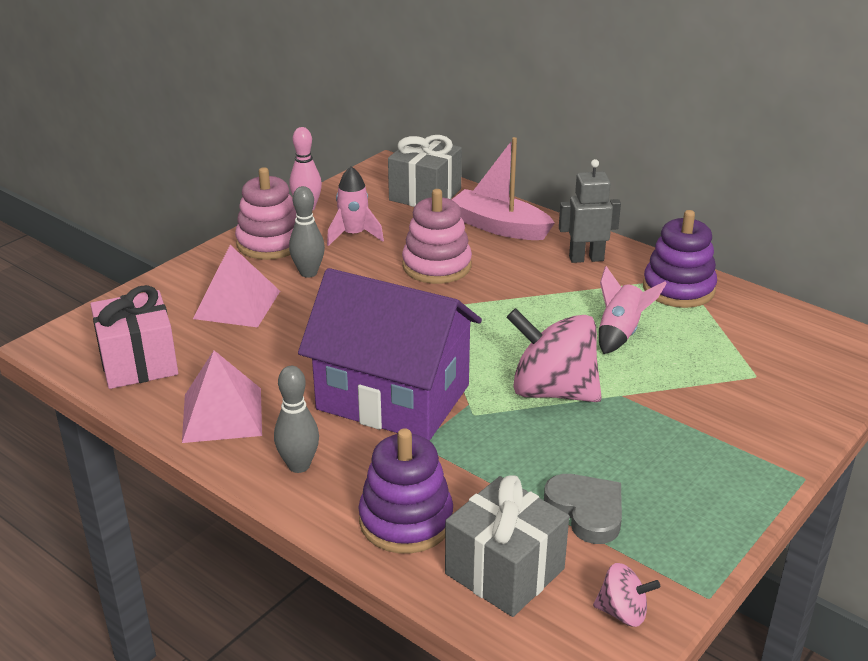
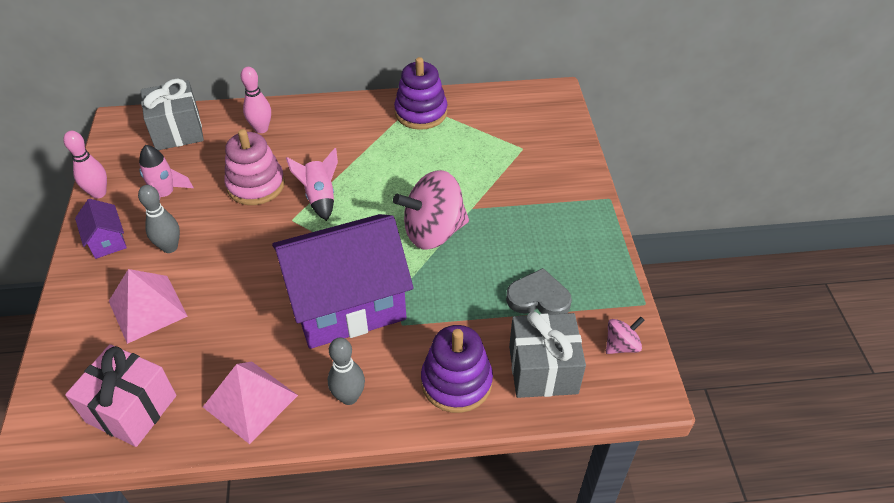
camera: 45 degrees left, 15 degrees up
pink stacking toy [235,167,296,260] -> purple house [75,199,127,259]
pink boat [452,137,555,240] -> pink bowling pin [241,67,271,133]
grey robot [559,159,621,263] -> none
pink rocket [599,266,667,354] -> pink rocket moved to [286,148,338,221]

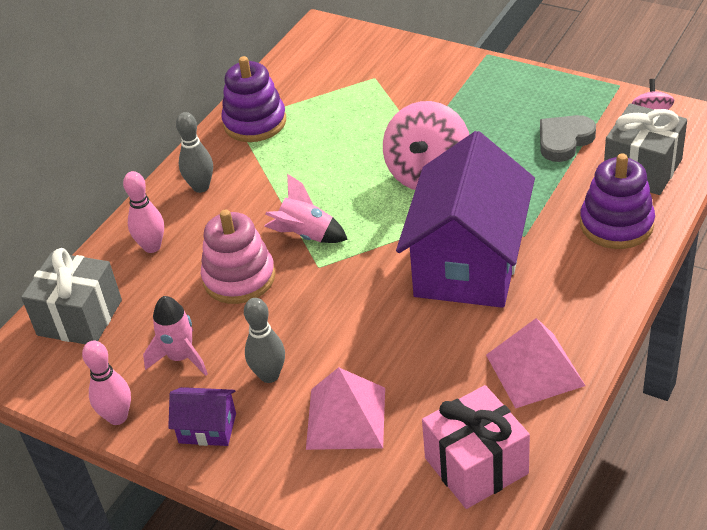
camera: 50 degrees left, 5 degrees down
grey bowling pin [328,337,365,405] -> grey bowling pin moved to [176,112,213,193]

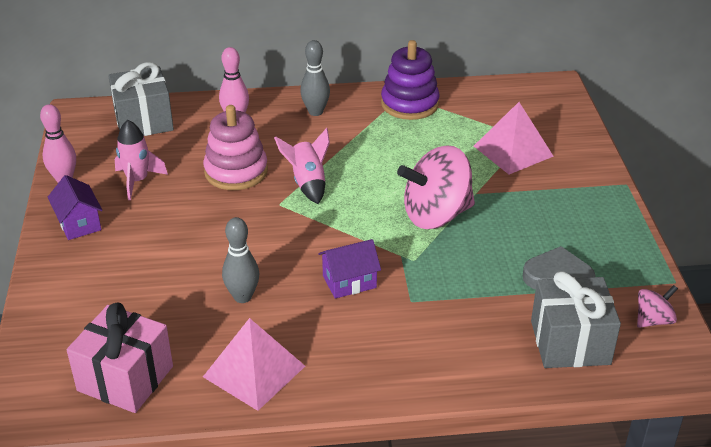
camera: 50 degrees right, 5 degrees down
grey bowling pin [244,298,285,383] -> grey bowling pin moved to [222,217,259,303]
pink pyramid [306,367,385,450] -> pink pyramid moved to [474,102,554,174]
purple house [396,131,535,308] -> purple house [318,239,381,299], size x0.41
purple stacking toy [580,153,655,249] -> none

